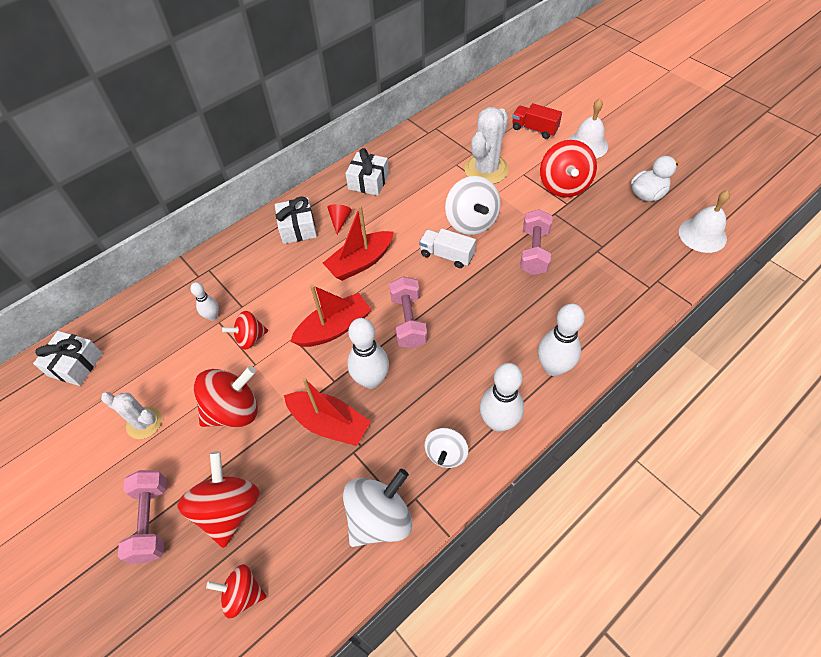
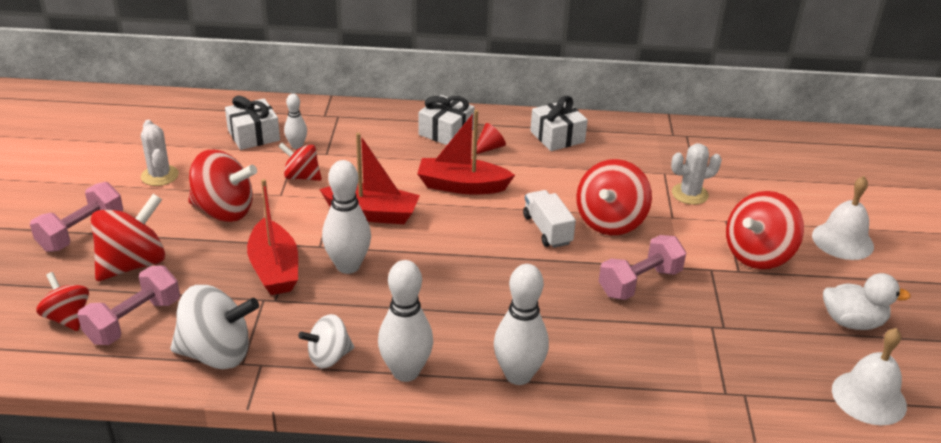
camera: 40 degrees right, 20 degrees down
white gift [33,331,103,386] -> white gift moved to [225,96,280,150]
pink dumbbell [389,276,427,349] -> pink dumbbell moved to [77,265,180,345]
white spinning top [445,176,501,235] -> red spinning top [576,159,652,235]
white cactus [464,107,509,184] -> white cactus [671,143,722,205], size x0.61
red truck [512,103,562,139] -> none

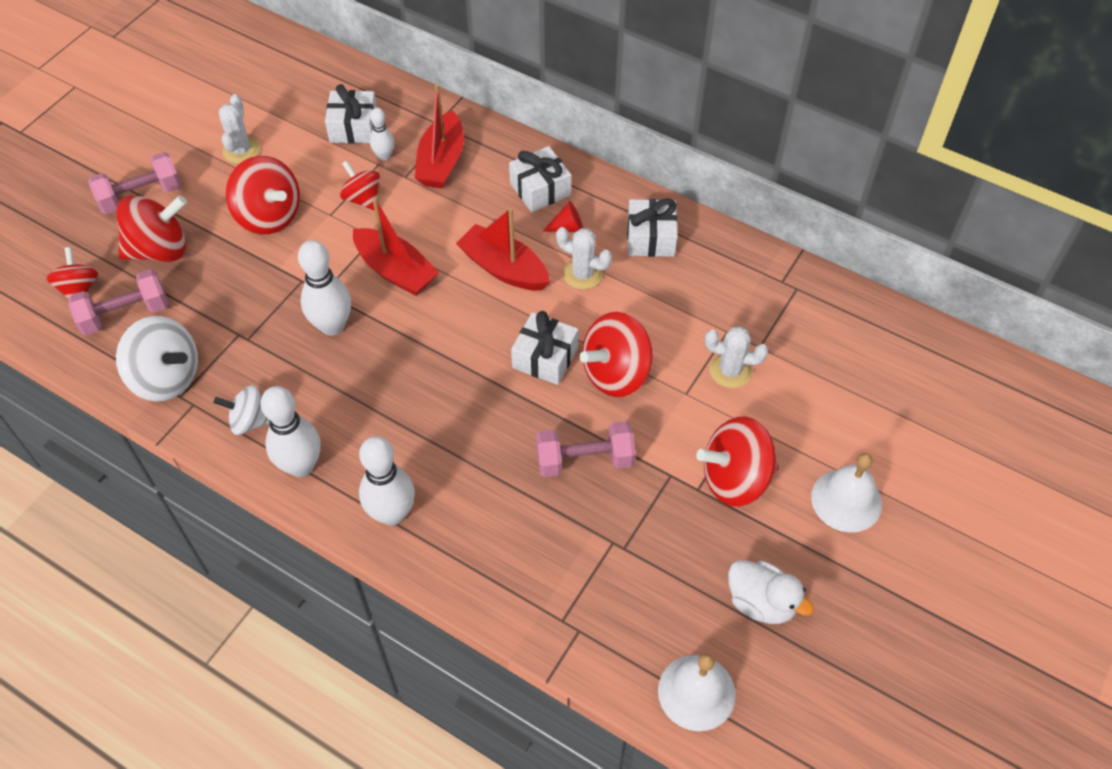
camera: 30 degrees right, 20 degrees up
red boat [247,179,298,295] -> red boat moved to [415,84,464,188]
white truck [523,190,576,248] -> white gift [511,311,578,385]
none -> white cactus [556,227,612,290]

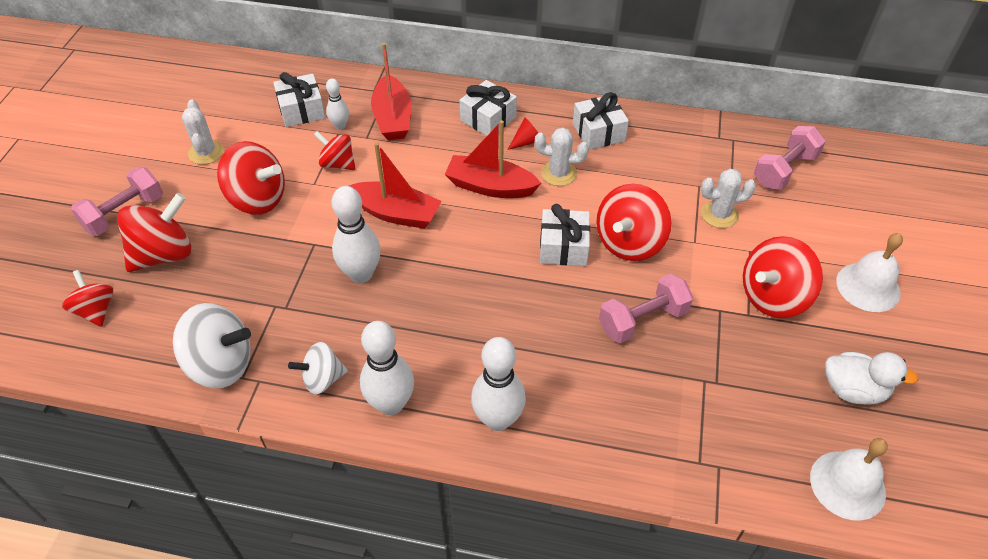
camera: 20 degrees left, 5 degrees down
pink dumbbell [68,269,168,335] -> pink dumbbell moved to [754,126,826,190]

